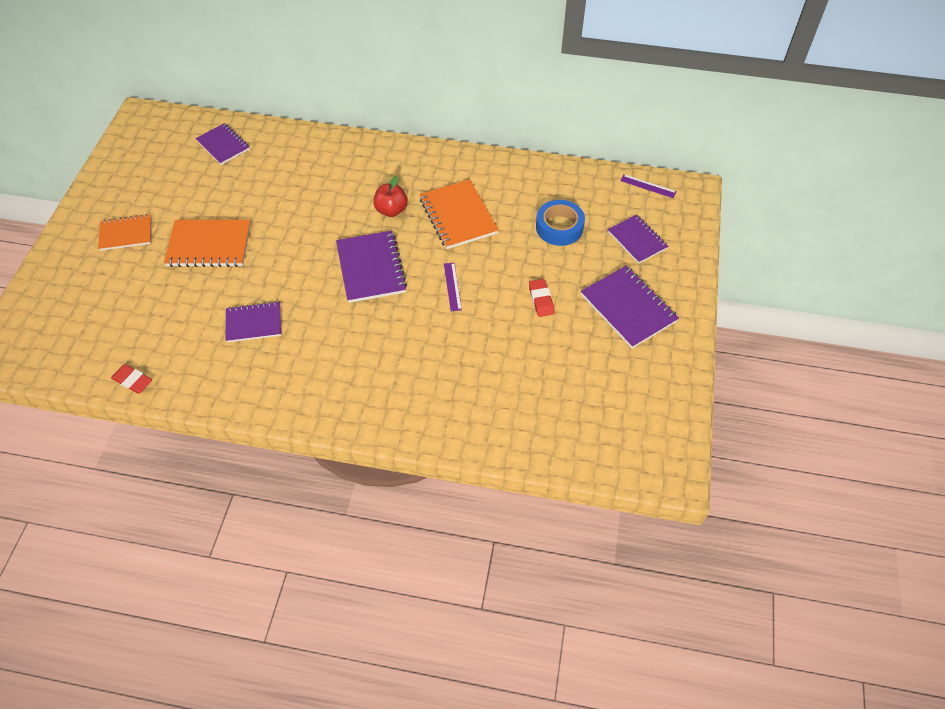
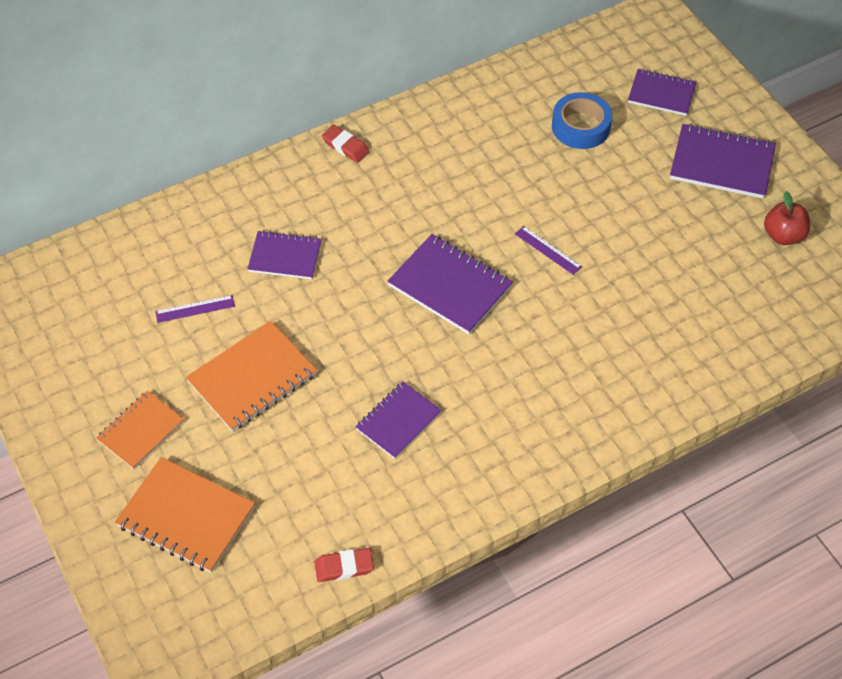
camera: 40 degrees left, 0 degrees up
purple notebook [195,123,250,165] -> purple notebook moved to [248,230,322,279]
red apple [373,176,408,217] -> red apple moved to [764,191,810,245]
orange notebook [420,179,499,249] -> orange notebook moved to [115,457,255,573]
red eraser [529,279,554,317] -> red eraser moved to [322,125,369,163]
purple ruler [620,174,677,198] -> purple ruler moved to [155,295,235,323]

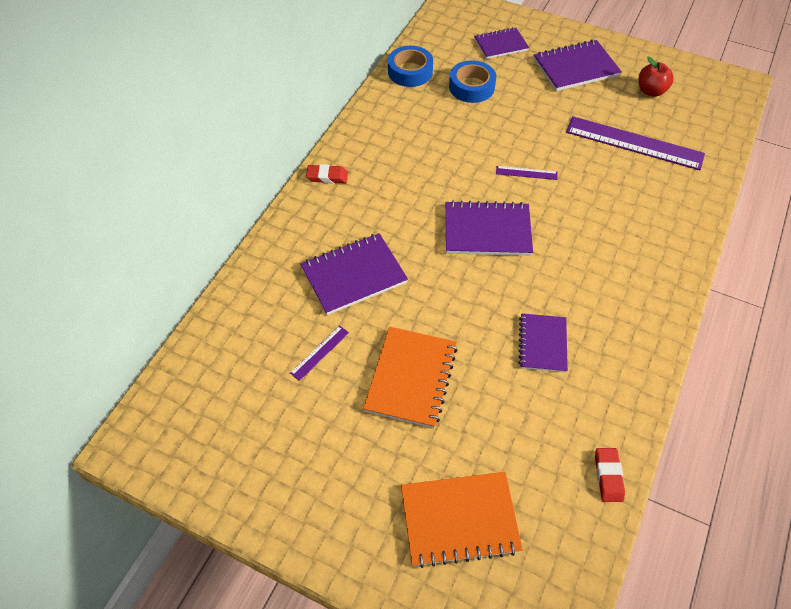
camera: 35 degrees left, 0 degrees up
orange notebook [96,391,184,469] -> none
purple notebook [248,230,322,279] -> purple notebook [300,233,408,315], size x1.52
red eraser [314,548,374,582] -> red eraser turned 45 degrees counterclockwise [595,448,625,502]
none -> blue tape [388,46,433,87]
none -> purple ruler [566,116,705,170]

